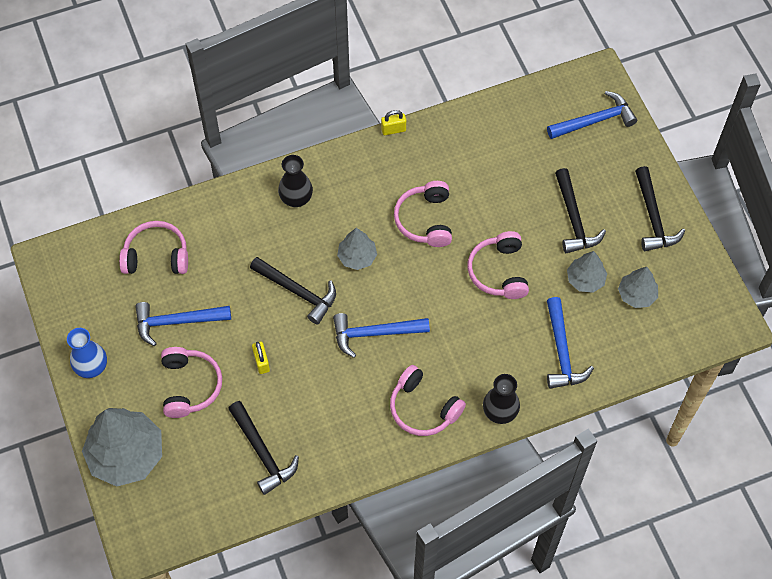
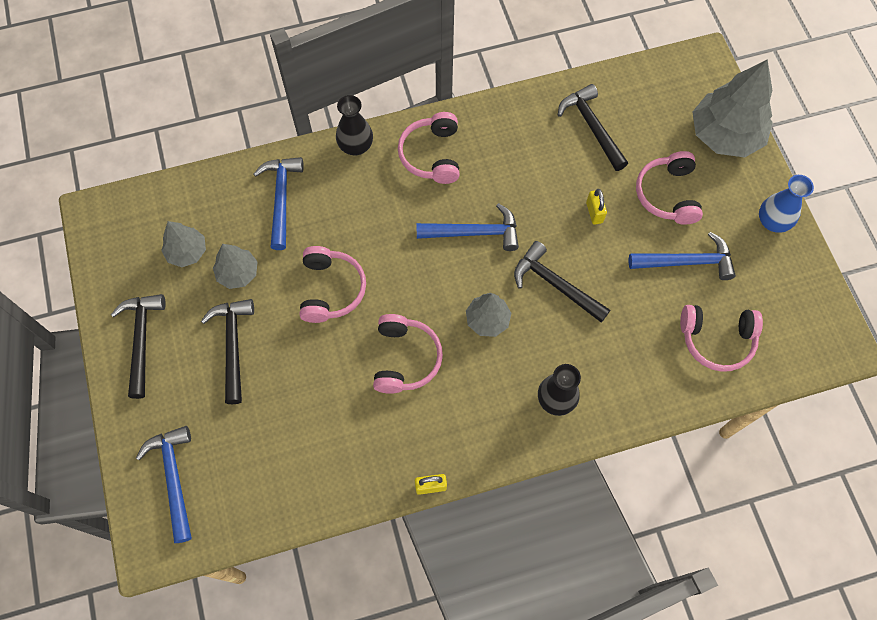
camera: 175 degrees left, 5 degrees up
pink headphones [390,365,466,436] -> pink headphones turned 135 degrees counterclockwise [398,112,460,184]
blue hammer [547,91,637,139] -> blue hammer turned 90 degrees clockwise [136,426,192,543]

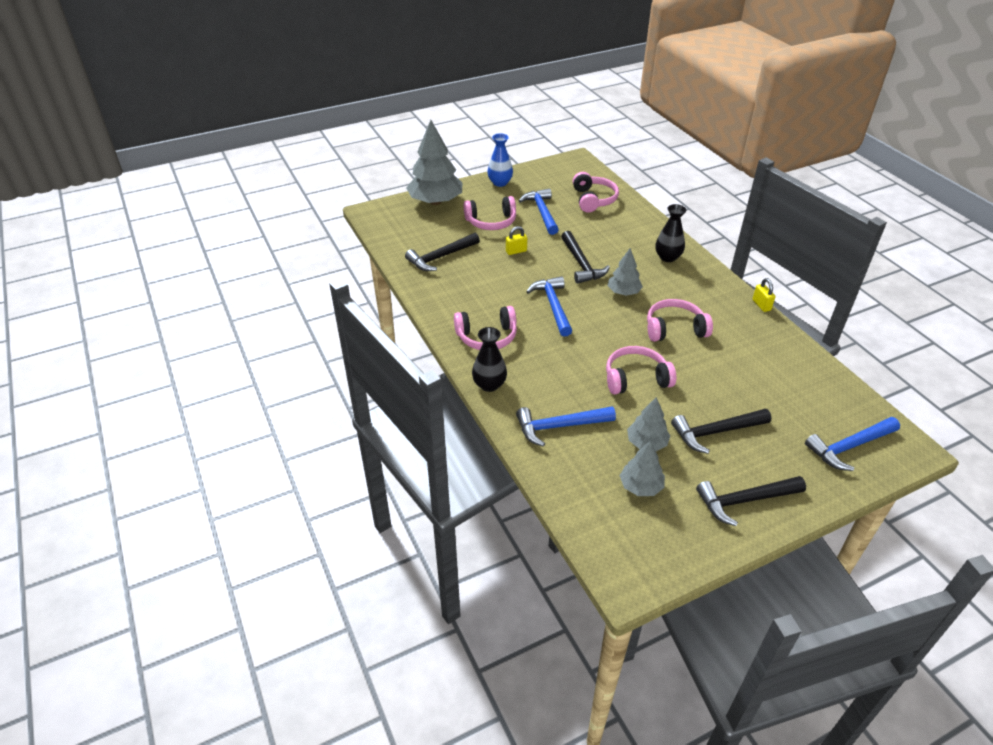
camera: 100 degrees left, 25 degrees down
black hammer [514,241,610,323] -> black hammer turned 45 degrees counterclockwise [561,231,610,284]

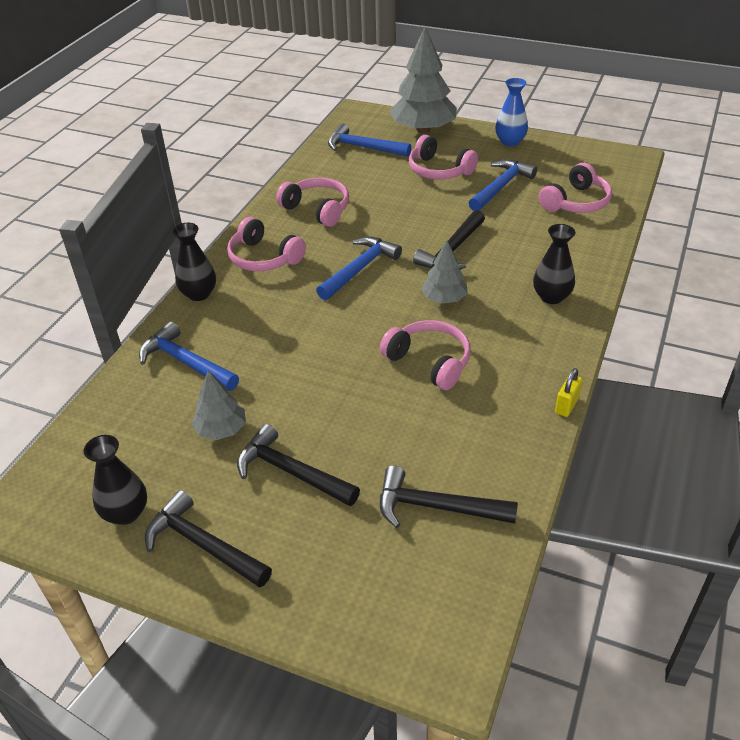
camera: 50 degrees right, 0 degrees up
black hammer [405,233,480,271] -> black hammer moved to [380,465,518,528]
yellow padlock [506,226,527,255] -> none
pink headphones [606,346,676,395] -> pink headphones moved to [276,178,349,227]
grey tree [620,441,665,496] -> none
blue hammer [805,417,900,471] -> blue hammer moved to [328,123,411,157]
none -> black vase [84,435,147,525]

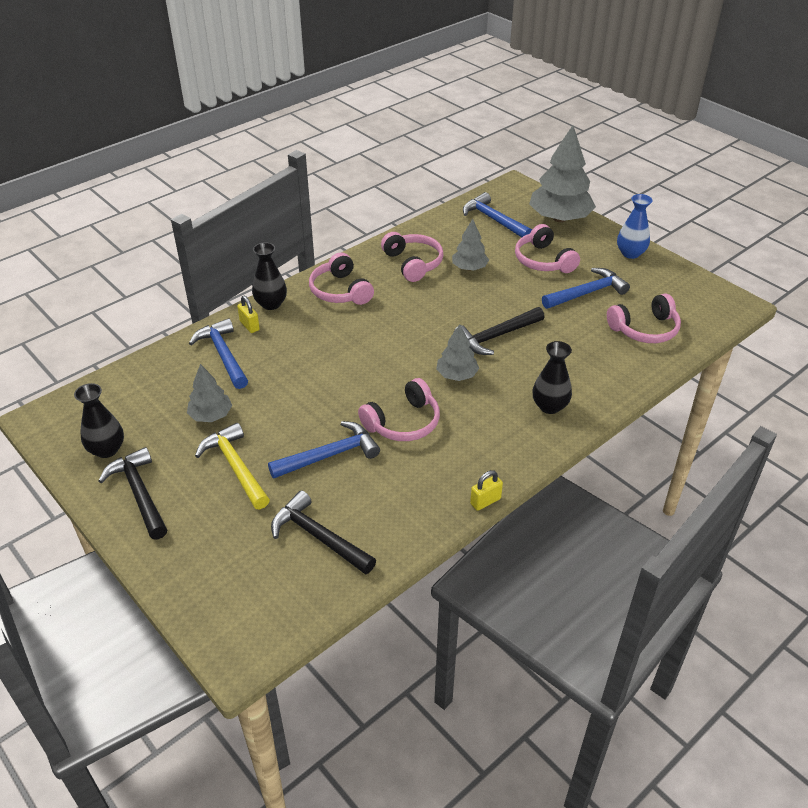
camera: 25 degrees right, 0 degrees up
black hammer [237,424,360,506] -> yellow hammer [195,423,270,509]
blue hammer [316,236,402,300] -> blue hammer moved to [268,421,380,479]
pink headphones [380,320,471,390] -> pink headphones turned 75 degrees clockwise [358,378,440,441]
none -> yellow padlock [237,296,260,333]
none -> grey tree [452,219,489,271]

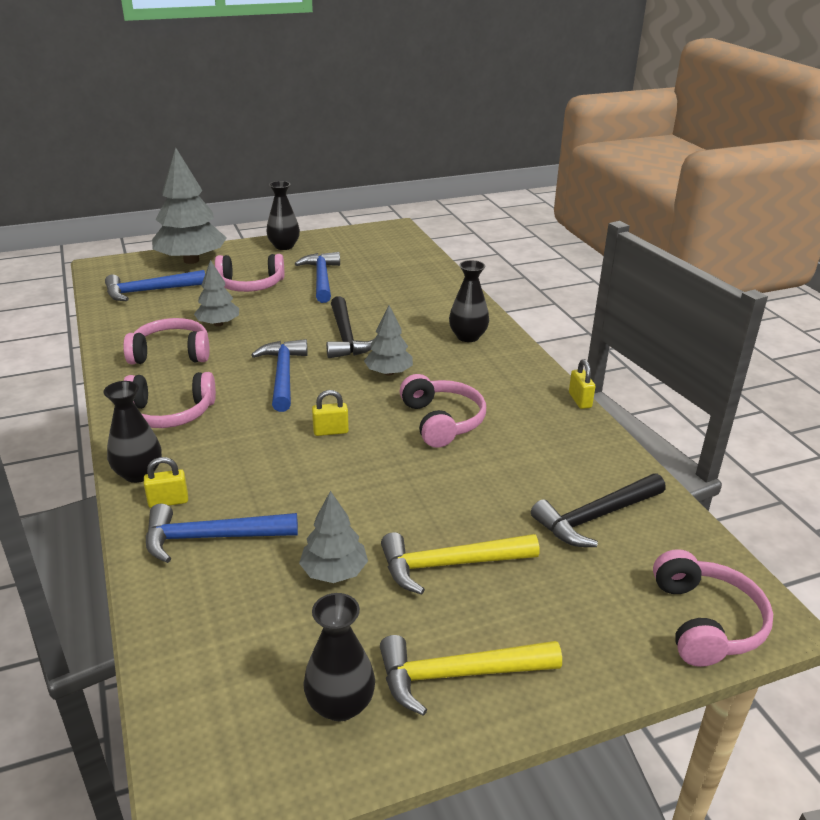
camera: 70 degrees left, 10 degrees down
black hammer [99,447,167,540] -> yellow hammer [380,635,562,716]
blue hammer [268,421,380,479] -> blue hammer moved to [251,339,308,412]
pink headphones [607,294,681,343] -> pink headphones moved to [653,549,773,667]
blue vase [617,194,653,259] -> black vase [266,181,300,250]
none -> yellow padlock [312,390,349,436]

